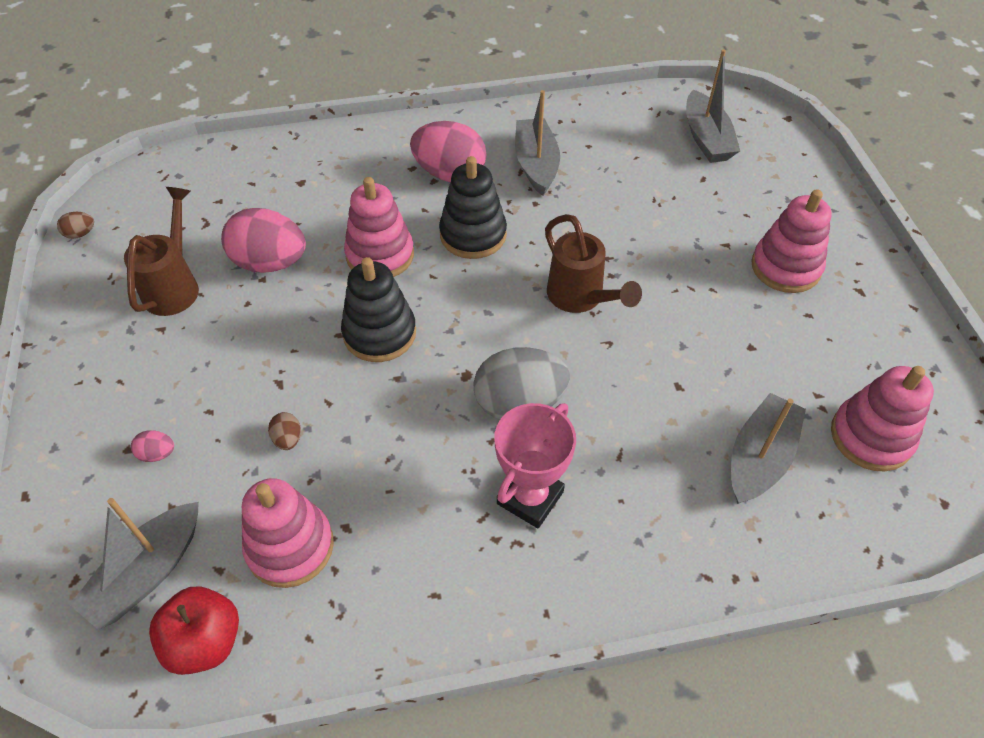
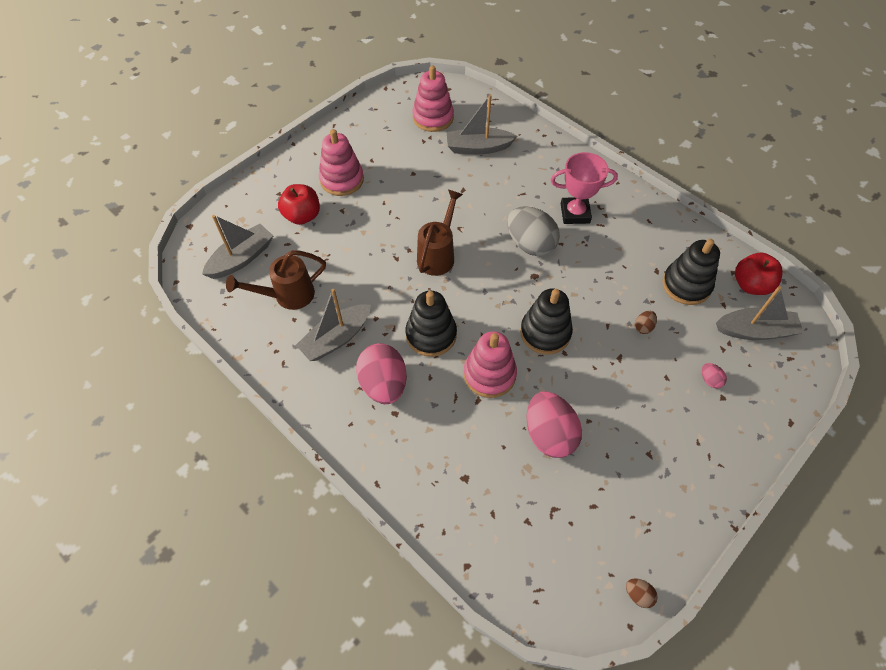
camera: 125 degrees left, 5 degrees up
brown watering can [124,187,199,316] -> brown watering can moved to [226,250,326,310]
pink stacking toy [242,478,334,588] -> black stacking toy [662,239,720,305]
none -> red apple [278,184,320,225]

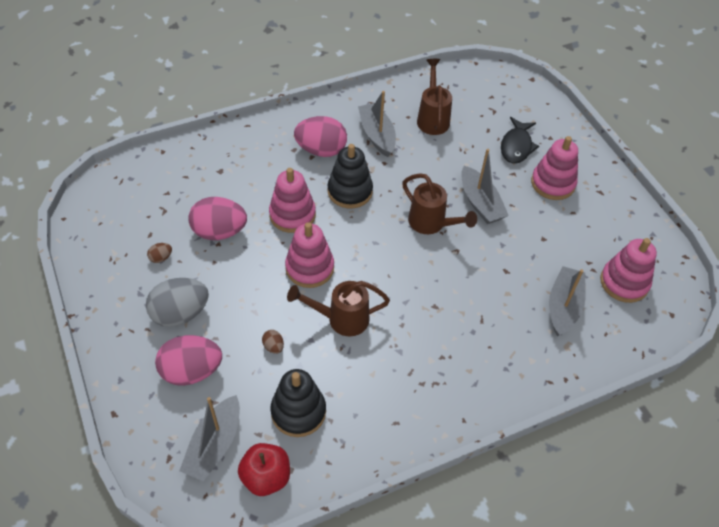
camera: 110 degrees right, 5 degrees down
grey boat [202,215,273,279] -> grey boat moved to [461,149,509,224]
red apple [278,184,320,225] -> black fish [501,117,539,164]
grey egg [507,206,560,256] -> grey egg moved to [146,278,209,327]
black stacking toy [520,288,573,355] -> pink stacking toy [285,222,334,288]
pink trophy [551,152,618,224] -> none
brown egg [626,578,658,608] -> brown egg moved to [147,243,172,263]
pink egg [701,363,727,388] -> pink egg [155,335,222,386], size x2.34
none -> brown watering can [287,281,390,336]

